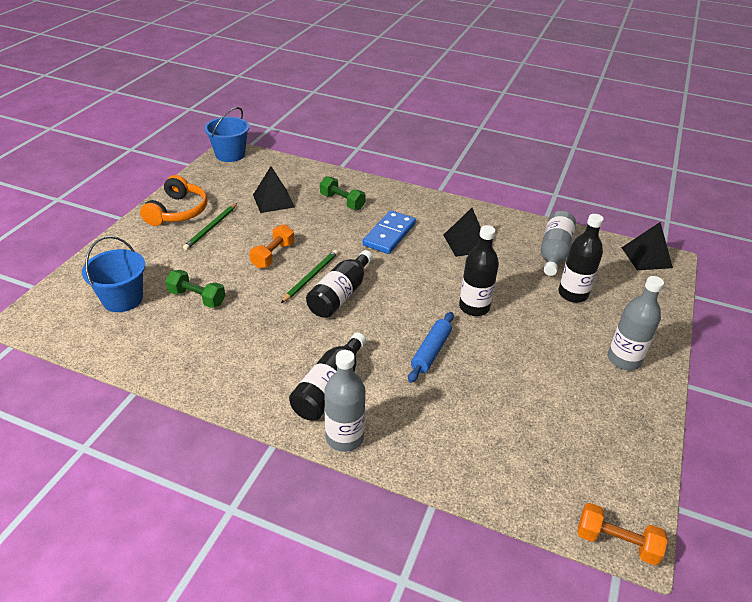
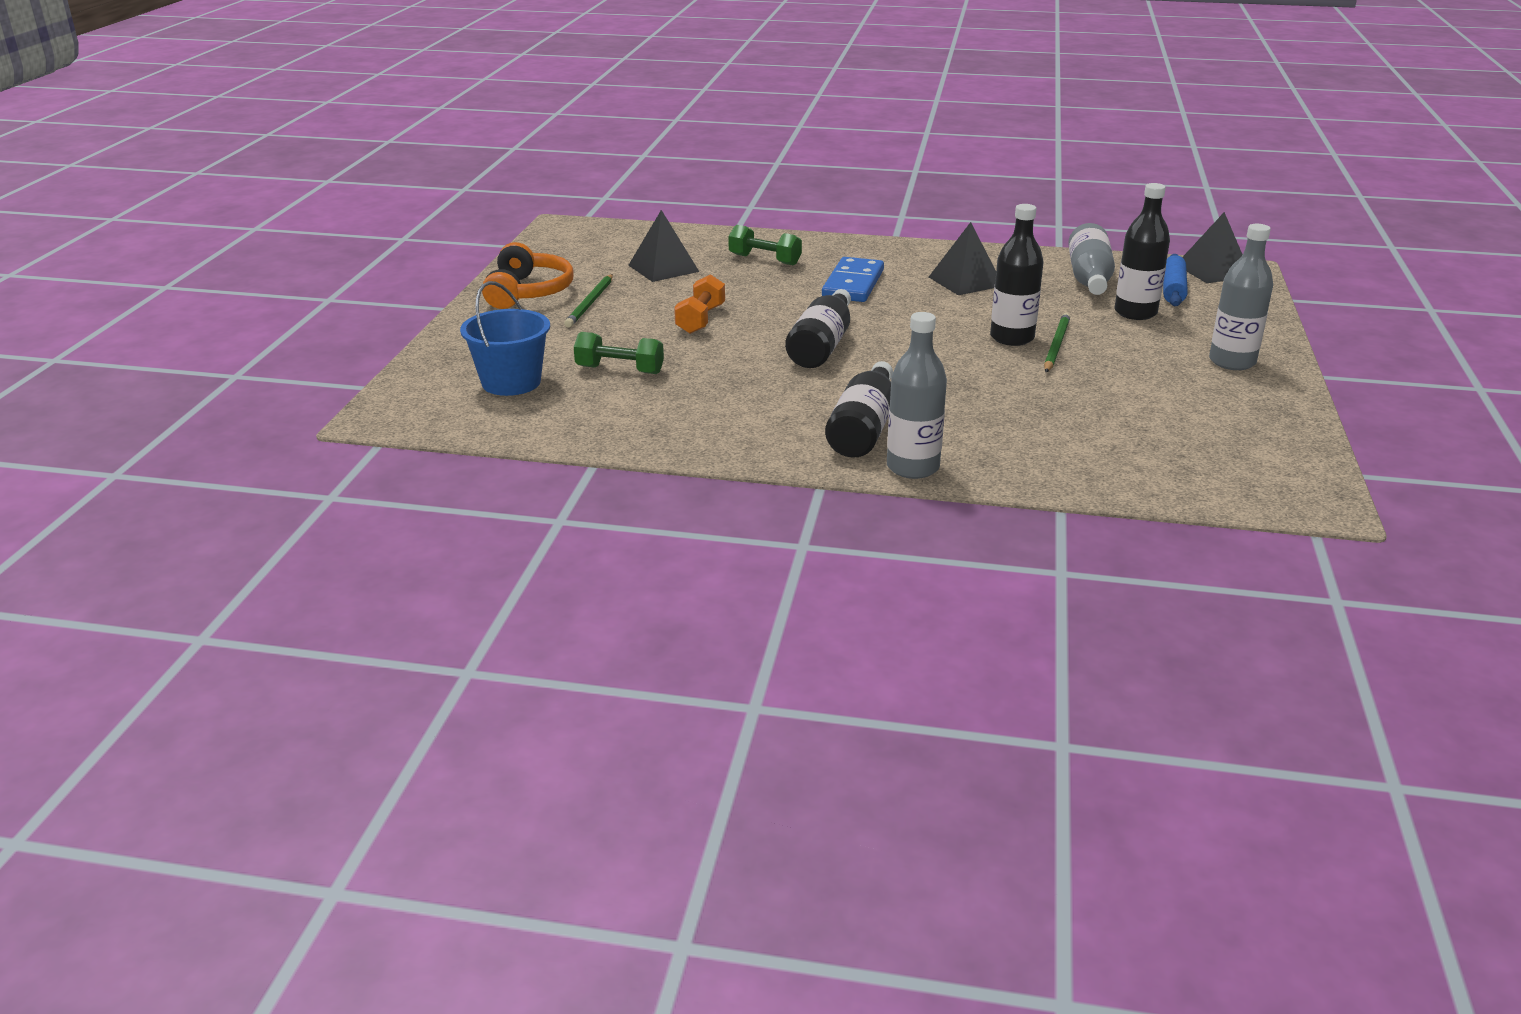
camera: 10 degrees left, 10 degrees down
blue bucket [204,107,250,162] -> none
green pencil [281,250,338,303] -> green pencil moved to [1044,313,1070,372]
blue rolling pin [408,312,454,383] -> blue rolling pin moved to [1163,254,1188,306]
orange dumbbell [577,503,668,565] -> none

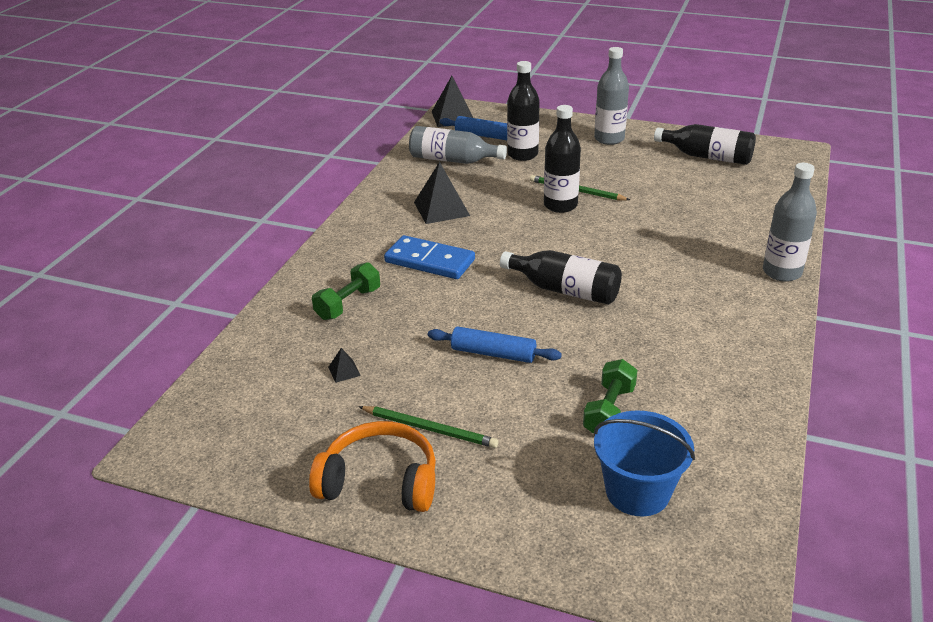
camera: 80 degrees left, 5 degrees up
black pyramid [628,210,699,282] -> black pyramid [328,348,361,383], size x0.45
orange dumbbell [674,274,725,334] -> blue rolling pin [428,326,562,363]
black bottle [825,361,893,458] -> black bottle moved to [654,124,756,165]

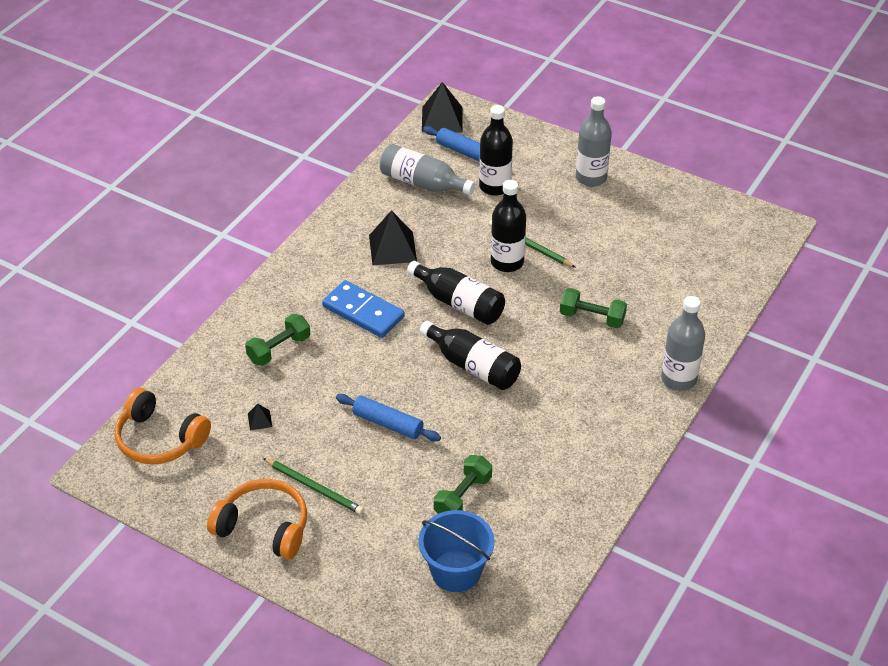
camera: 10 degrees right, 10 degrees up
black bottle [654,124,756,165] -> black bottle moved to [407,261,505,325]
none -> orange headphones [115,388,211,464]
none -> green dumbbell [560,288,627,328]

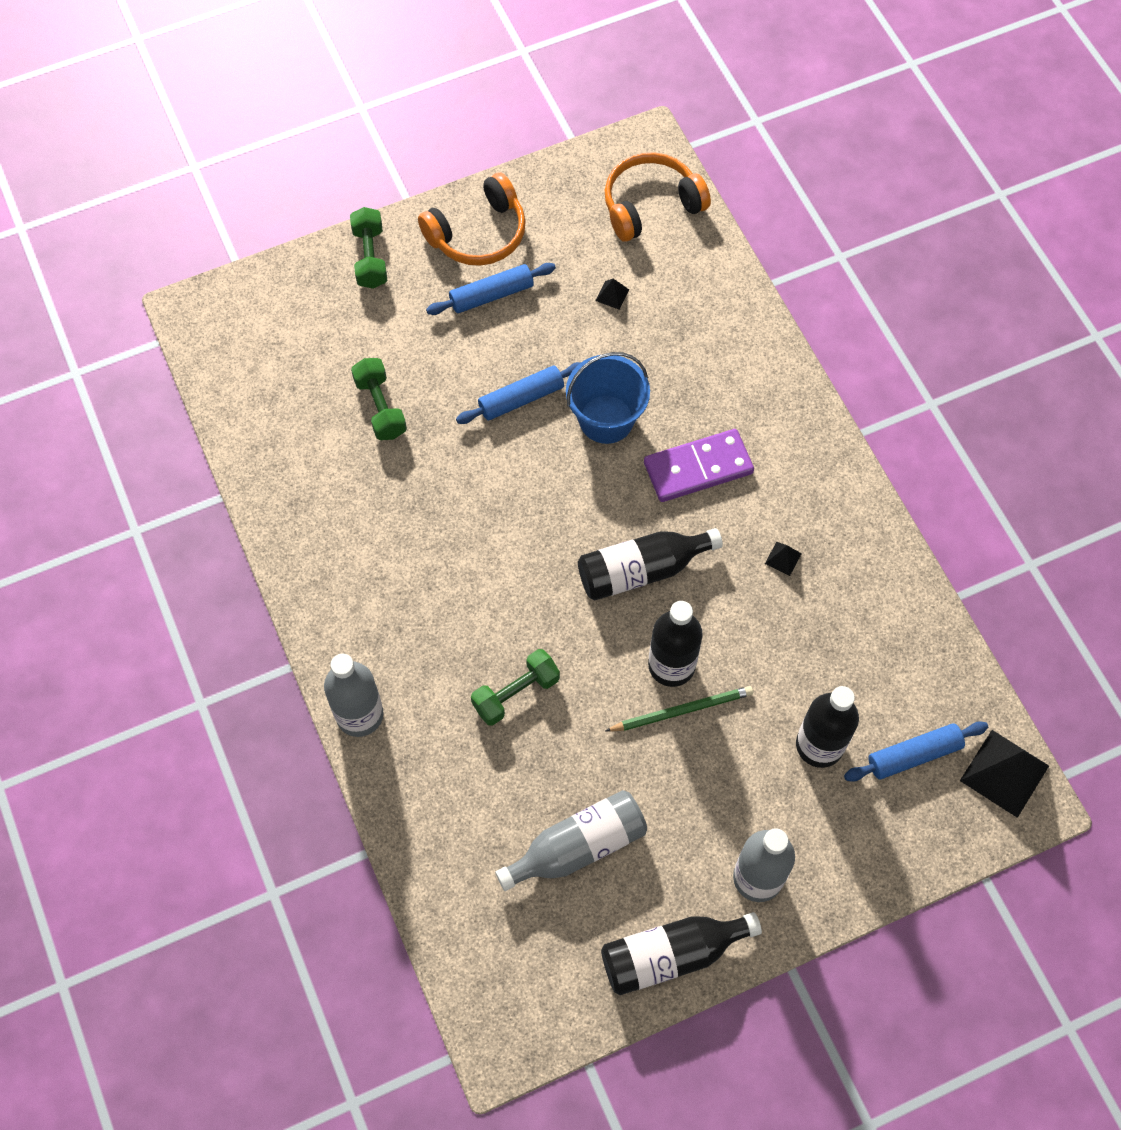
camera: 125 degrees right, 20 degrees up
green dumbbell [245,314,310,366] -> green dumbbell moved to [350,207,387,289]
green pencil [263,458,364,514] -> blue rolling pin [426,263,556,315]
blue domino [322,280,405,338] -> purple domino [644,429,754,502]
black pyramid [369,210,417,265] -> black pyramid [765,542,802,576], size x0.45
grey bottle [380,144,475,195] -> grey bottle moved to [495,790,647,891]
blue bucket [418,510,495,592] -> blue bucket moved to [566,352,650,444]
black bottle [420,321,521,390] -> black bottle moved to [601,912,762,995]

